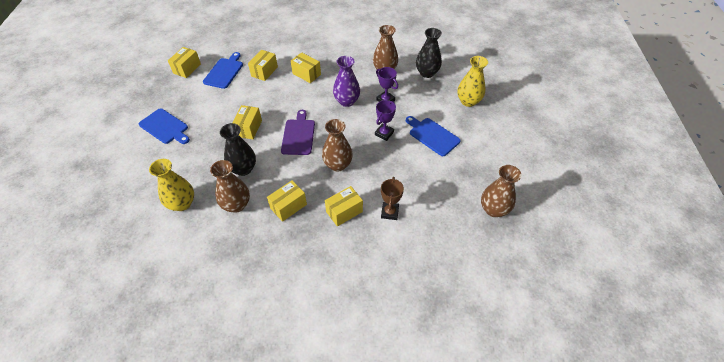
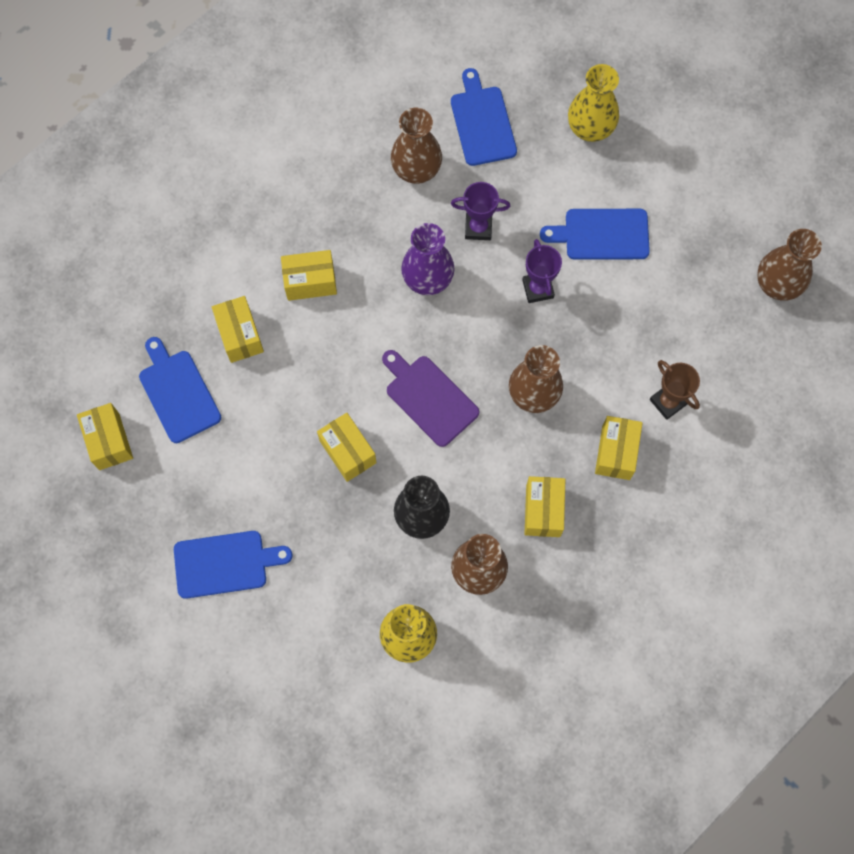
camera: 45 degrees left, 20 degrees up
black vase [416,28,442,78] -> blue cutting board [451,68,517,166]

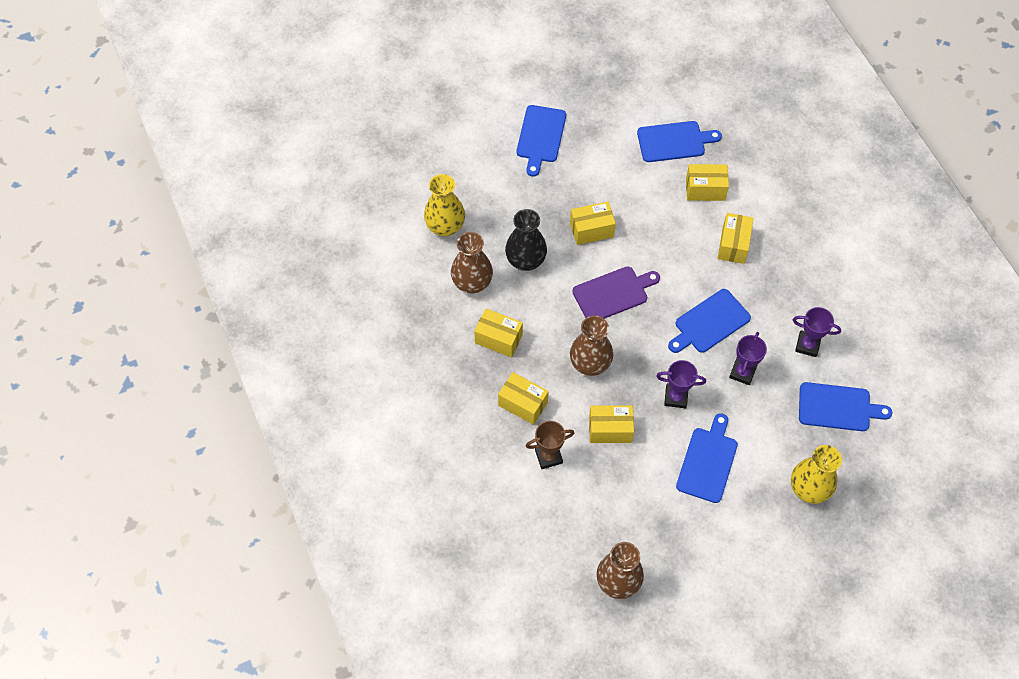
camera: 110 degrees right, 10 degrees down
yellow box [77,403,133,470] -> yellow box moved to [589,405,634,443]
brown vase [391,108,442,184] -> purple trophy [793,307,841,357]
purple vase [401,223,454,295] -> blue cutting board [668,289,751,353]

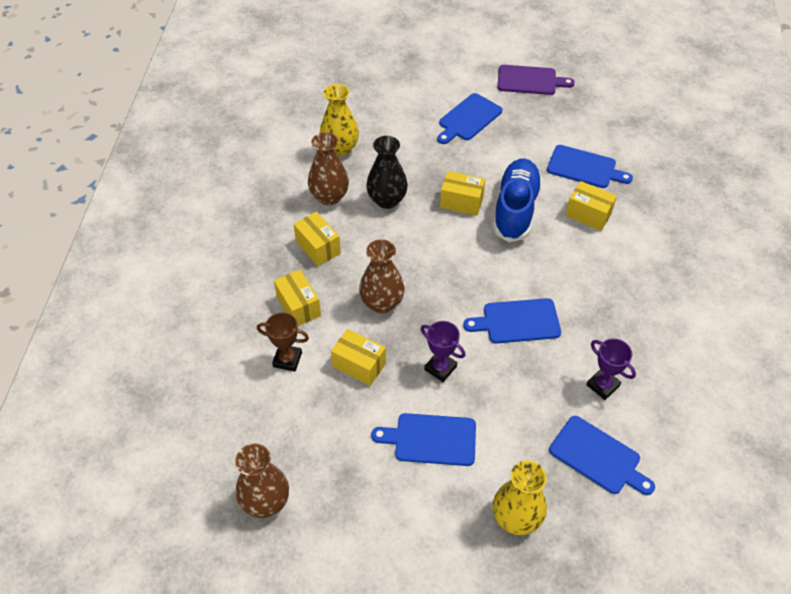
camera: 30 degrees right, 10 degrees down
purple cutting board [572,266,660,319] -> purple cutting board moved to [497,65,575,95]
blue cutting board [676,413,738,503] -> blue cutting board turned 135 degrees counterclockwise [371,413,476,466]
yellow box [718,213,754,264] -> none
purple trophy [729,332,767,385] -> none
none -> blue shoe [493,158,543,242]

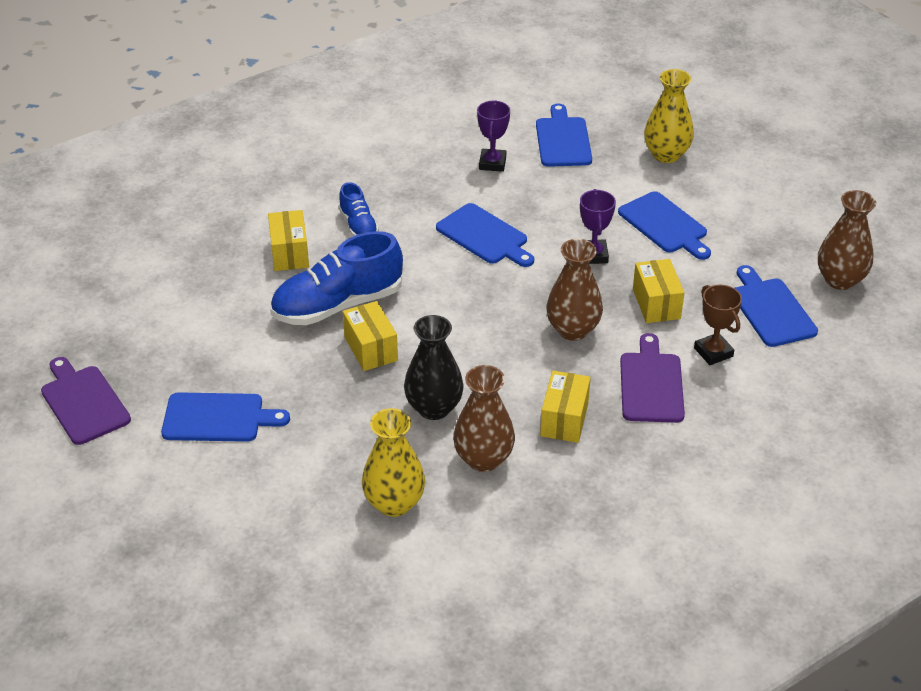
camera: 130 degrees left, 10 degrees down
yellow box [274,270,321,326] -> purple cutting board [620,333,685,423]
blue cutting board [547,145,633,188] -> blue cutting board moved to [735,265,818,347]
none -> blue shoe [338,182,379,236]

